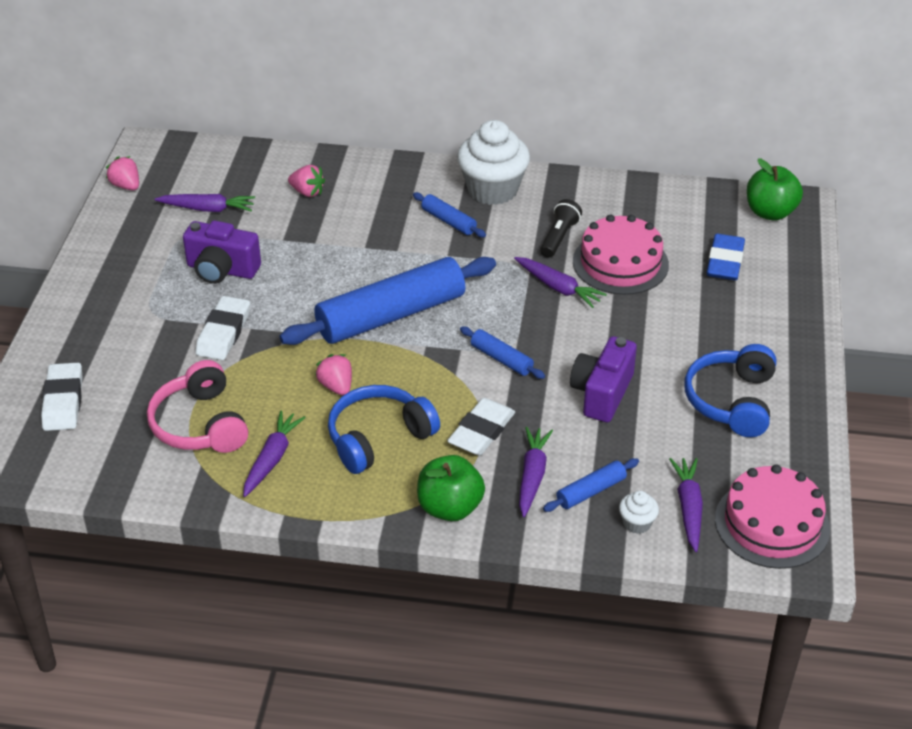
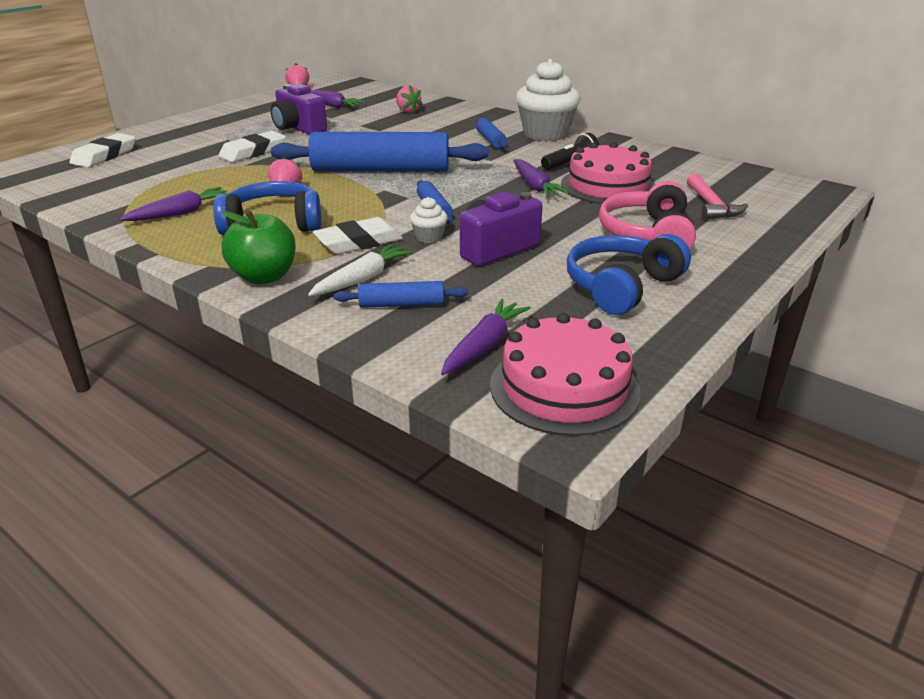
camera: 30 degrees right, 10 degrees down
pink headphones [147,360,248,453] -> pink headphones moved to [599,181,696,249]
purple carrot [519,427,553,517] -> white carrot [308,243,414,296]
white cupcake [619,491,659,534] -> white cupcake moved to [410,197,448,243]
blue eraser [707,234,745,280] -> pink hammer [687,174,748,220]
green apple [747,158,803,221] -> none

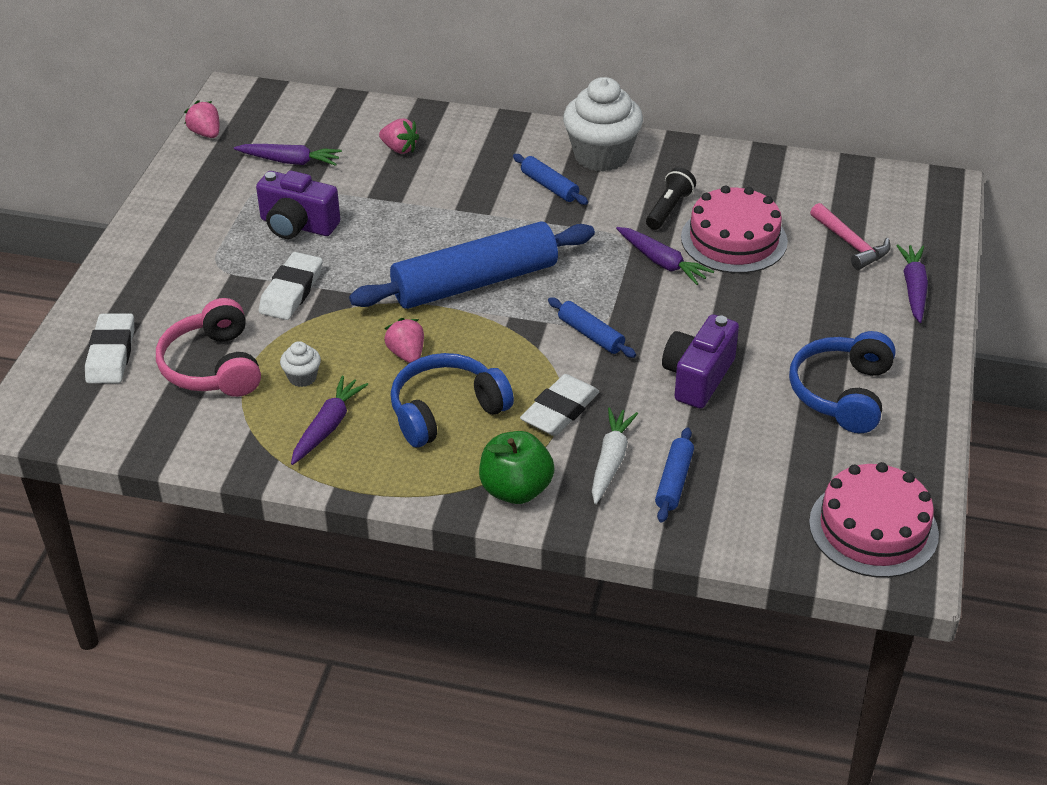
camera: 25 degrees left, 10 degrees up
blue rolling pin [334,281,468,308] -> blue rolling pin turned 45 degrees counterclockwise [655,427,694,523]
white cupcake [410,197,448,243] -> white cupcake moved to [280,341,321,387]
purple carrot [441,299,531,375] -> purple carrot moved to [896,245,928,323]
pink headphones [599,181,696,249] -> pink headphones moved to [156,298,261,397]

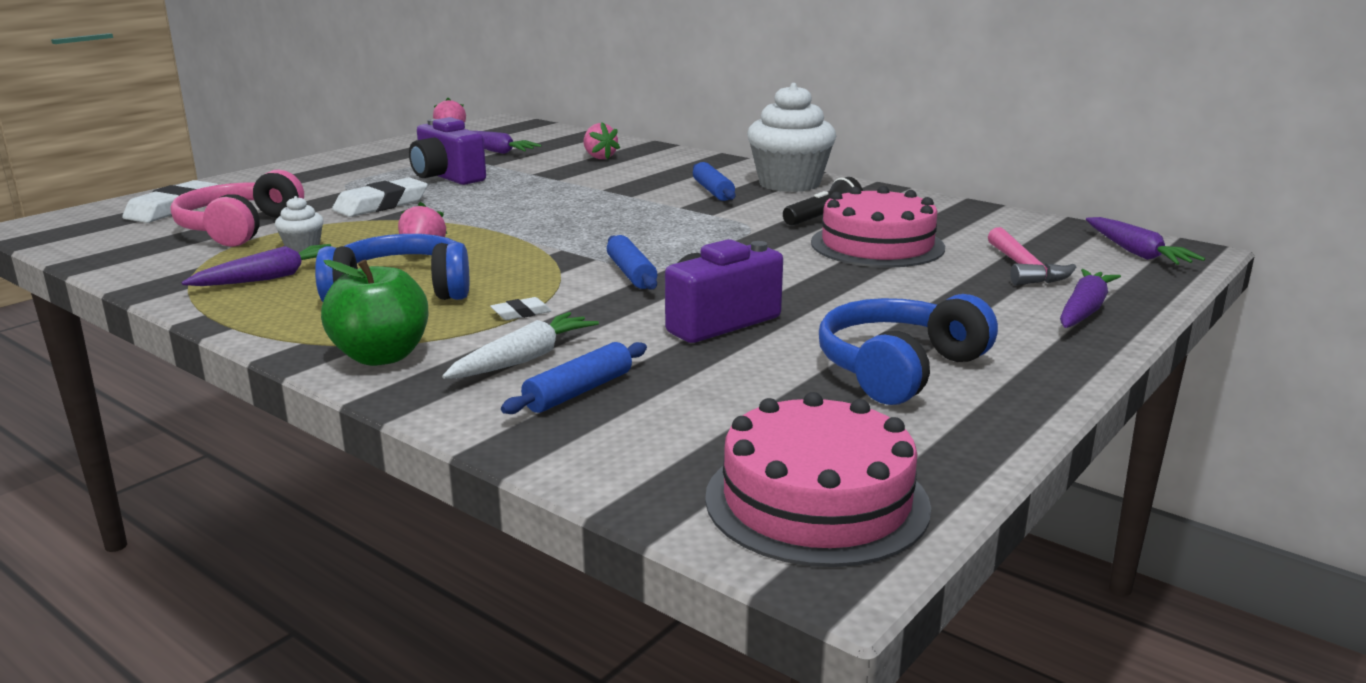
camera: 25 degrees right, 20 degrees down
blue rolling pin [349,221,595,309] -> none
white eraser [520,374,600,436] -> white eraser [490,297,551,320], size x0.47
purple carrot [616,227,714,285] -> purple carrot moved to [1086,217,1205,265]

